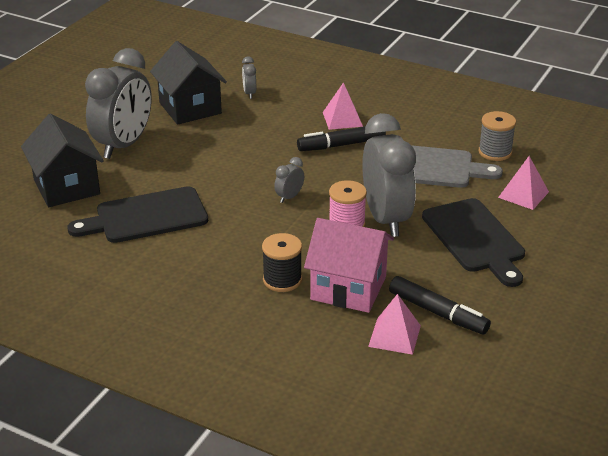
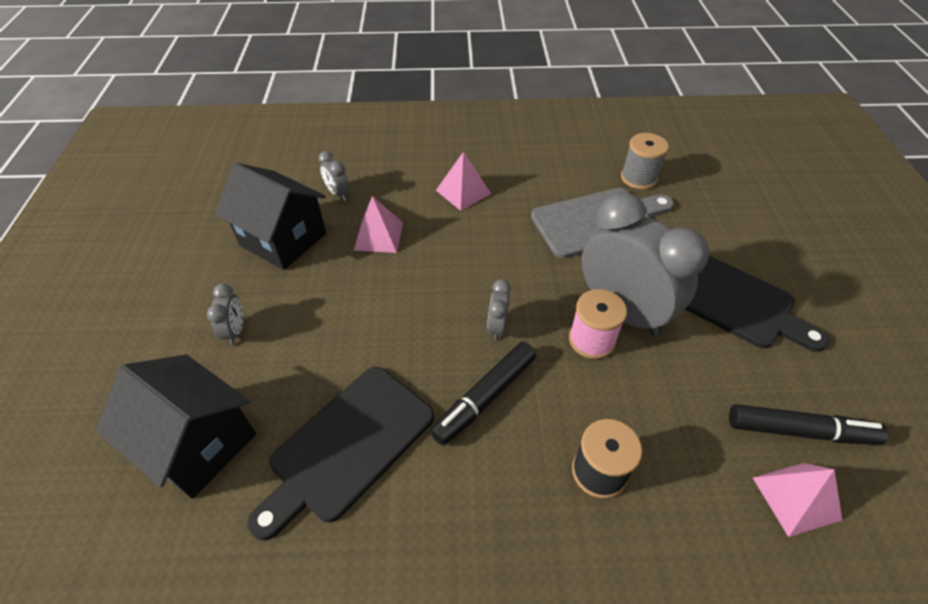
camera: 30 degrees left, 15 degrees up
grey clock [85,48,152,159] -> grey clock [207,283,243,345], size x0.41
black marker [297,127,386,151] -> black marker moved to [430,342,536,445]
pink house [304,218,394,313] -> none
pink pyramid [498,156,549,210] -> pink pyramid moved to [354,196,403,253]

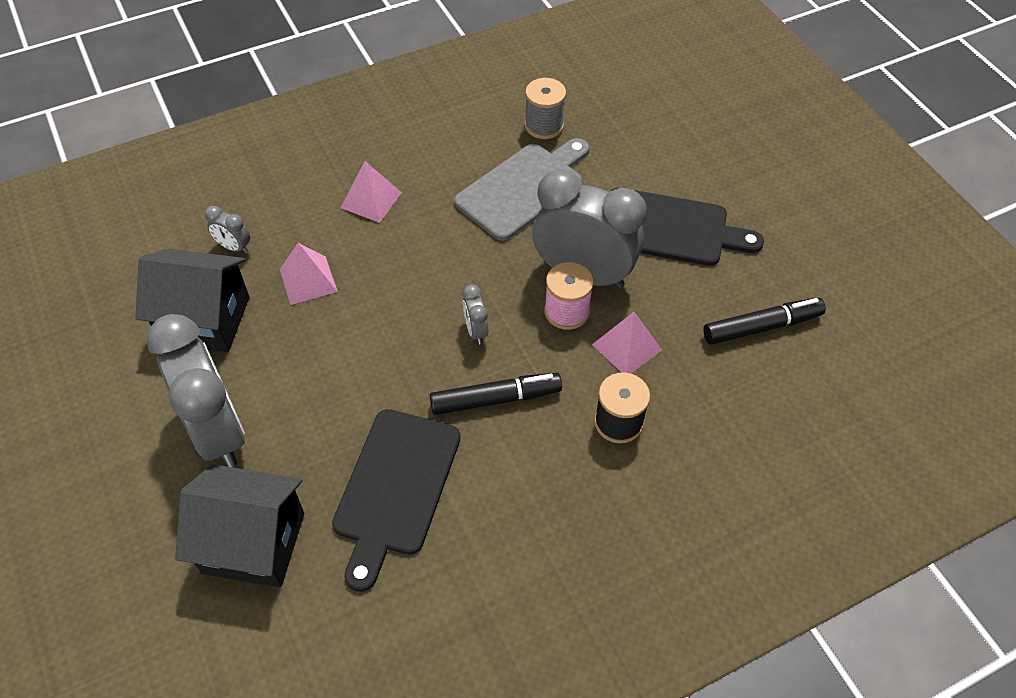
camera: 25 degrees left, 5 degrees up
grey clock [207,283,243,345] -> grey clock [147,314,245,467], size x2.45
black marker [430,342,536,445] -> black marker turned 120 degrees counterclockwise [430,373,562,415]
pink pyramid [753,463,842,537] -> pink pyramid moved to [592,312,662,373]

